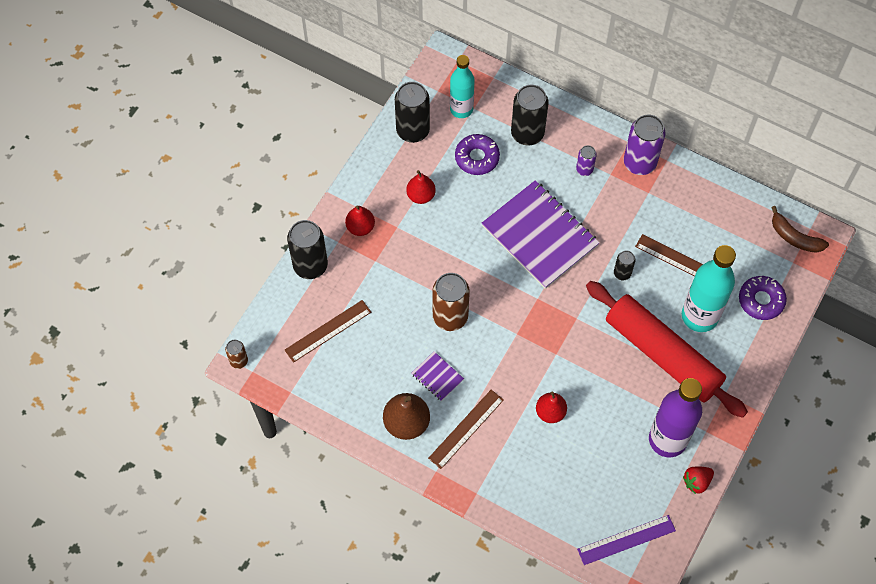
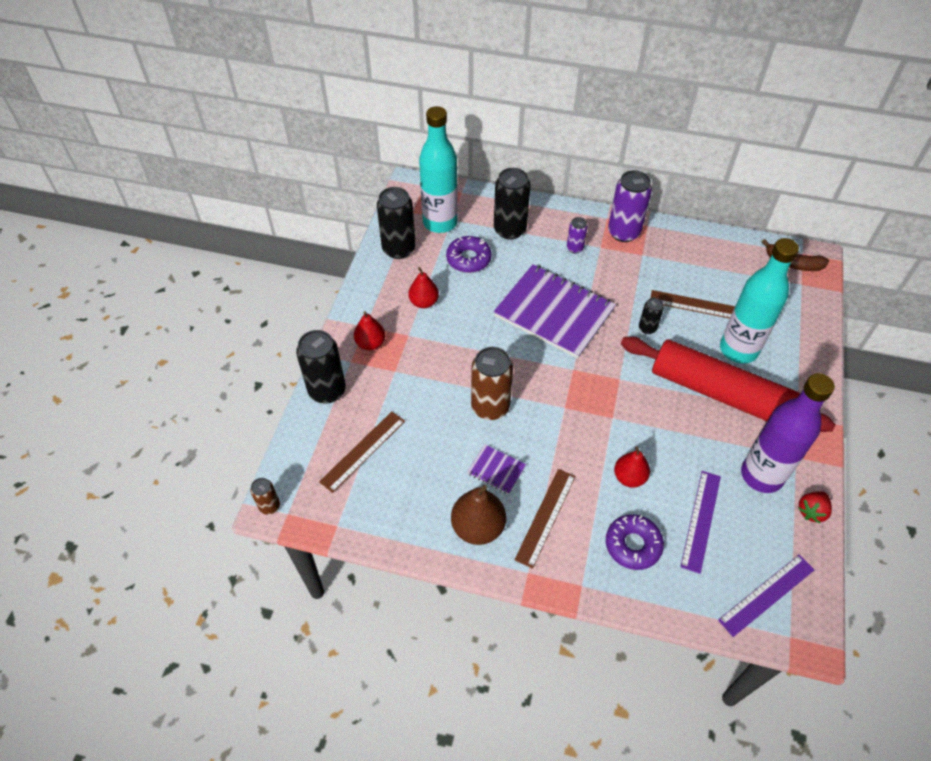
camera: 15 degrees left, 10 degrees down
turquoise bottle [450,55,475,118] -> turquoise bottle [419,106,458,233], size x1.50
purple donut [739,276,787,320] -> purple donut moved to [606,514,664,570]
none -> purple ruler [680,471,721,574]

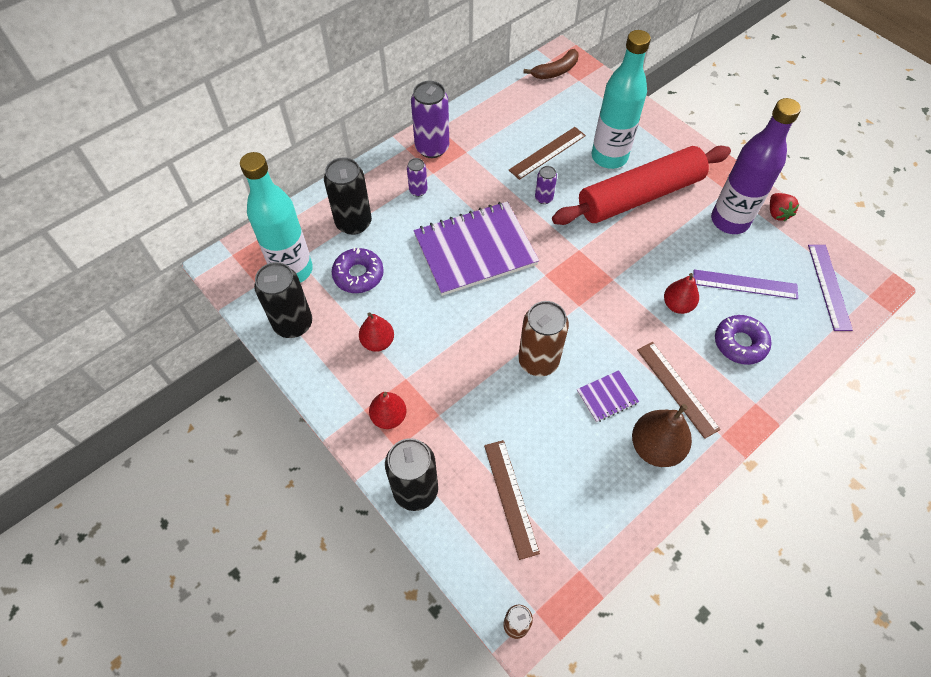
camera: 55 degrees left, 5 degrees up
black can [639,298,664,334] -> purple can [535,166,557,204]
purple ruler [680,471,721,574] -> purple ruler turned 45 degrees counterclockwise [693,269,798,299]

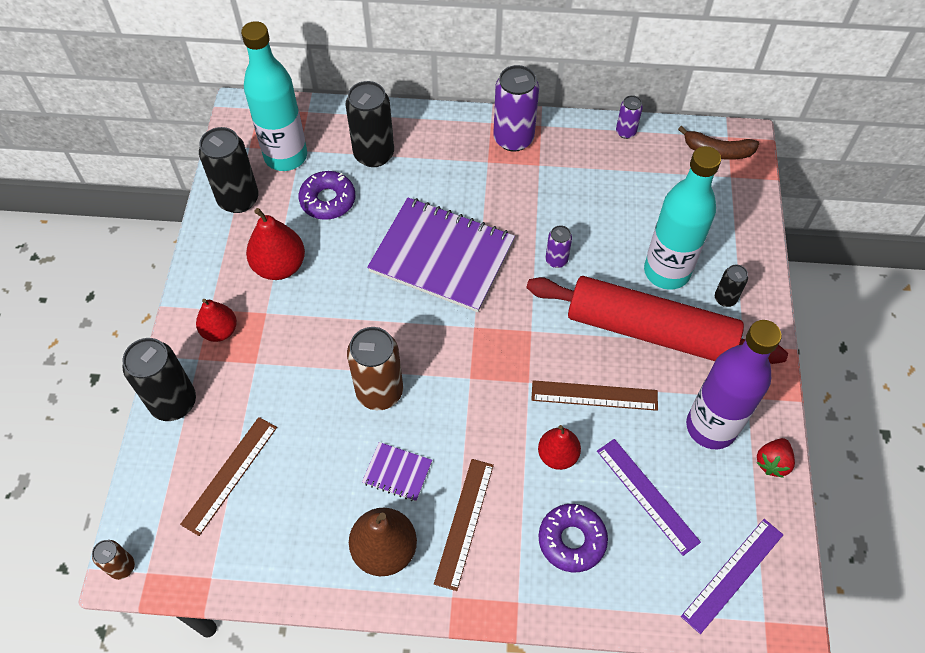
camera: 45 degrees right, 0 degrees up
red pear [359,312,394,352] -> red pear [246,208,305,280], size x1.50
purple can [407,158,428,197] -> purple can moved to [616,95,643,139]
brown ruler [509,127,586,180] -> brown ruler moved to [531,380,658,411]
none -> black can [715,264,748,307]

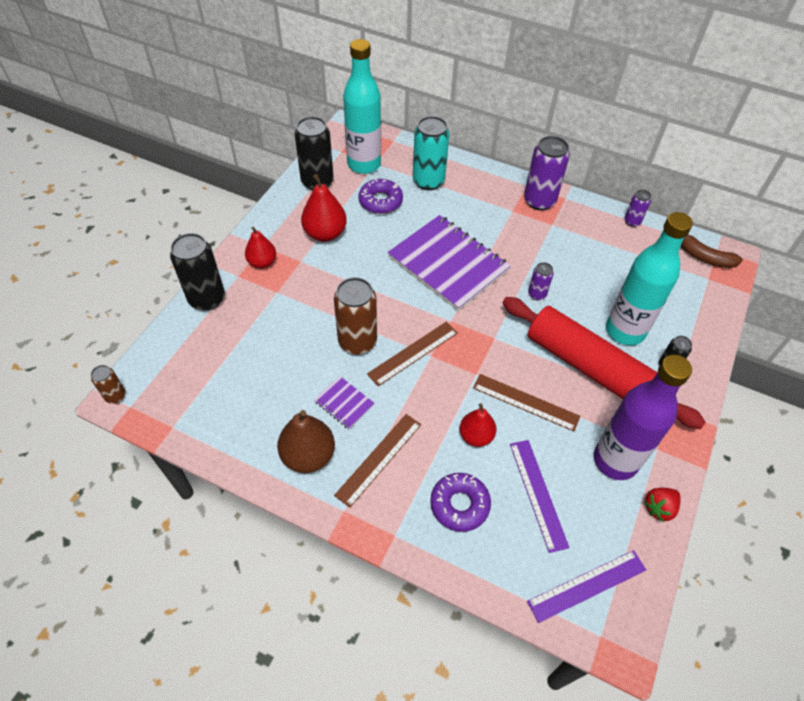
camera: 20 degrees right, 5 degrees down
brown ruler [180,417,277,536] -> brown ruler moved to [367,322,458,386]
black can [346,81,394,167] -> turquoise can [413,116,449,190]

